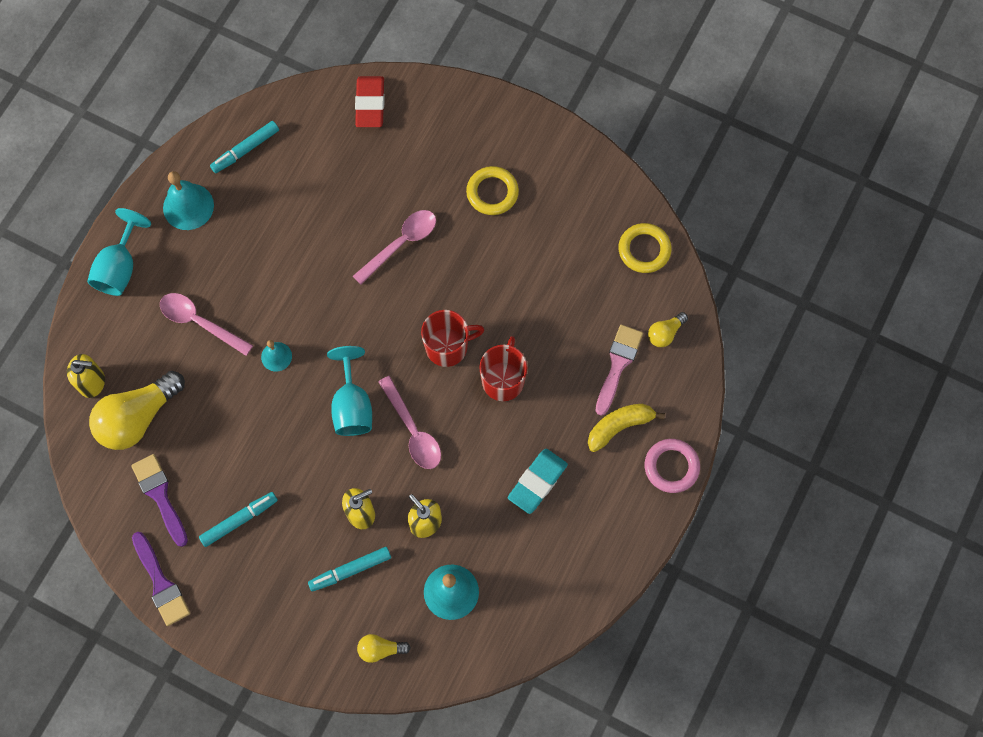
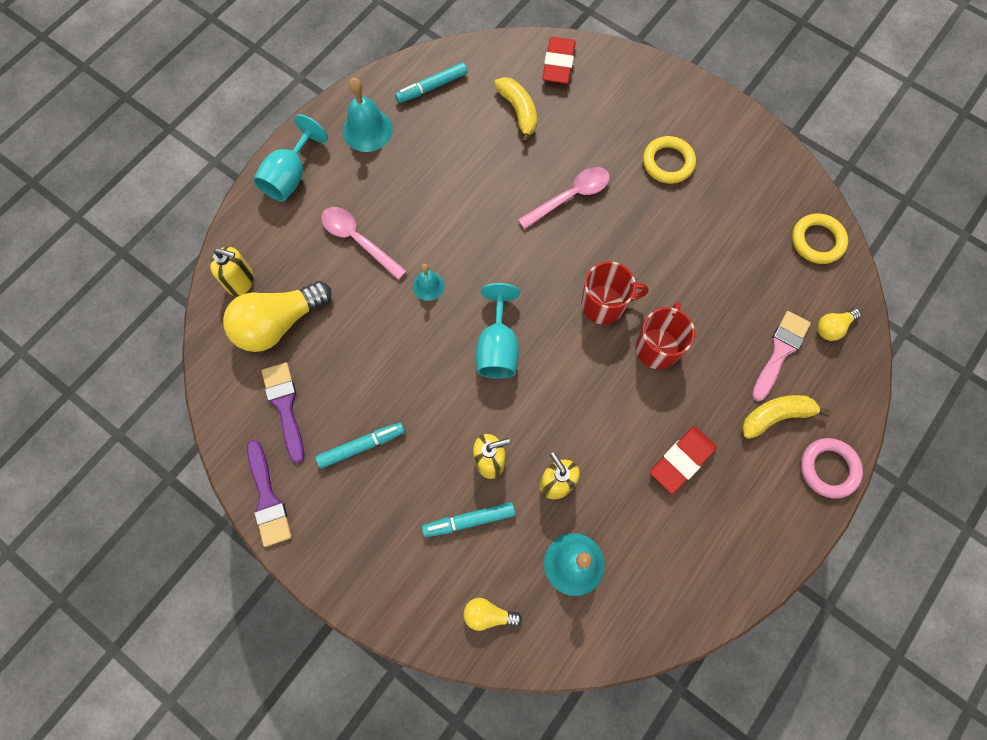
camera: 10 degrees right, 0 degrees up
pink spoon [378,376,441,469] -> none
turquoise eraser [508,449,568,514] -> red eraser [650,426,717,494]
none -> yellow banana [494,77,537,144]

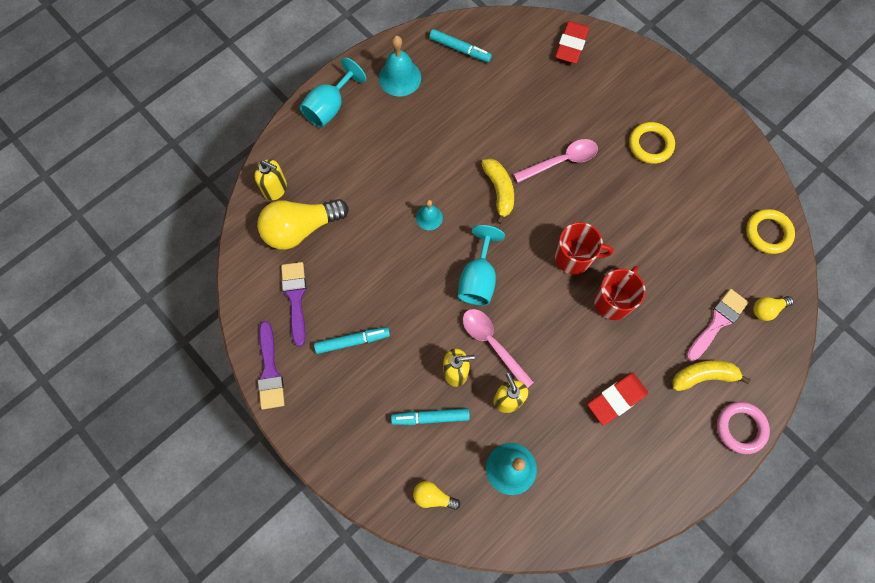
camera: 10 degrees right, 0 degrees up
pink spoon [321,207,407,280] -> pink spoon moved to [462,309,534,388]
turquoise marker [395,62,468,103] -> turquoise marker turned 135 degrees counterclockwise [429,29,492,62]
yellow banana [494,77,537,144] -> yellow banana moved to [481,159,514,224]

